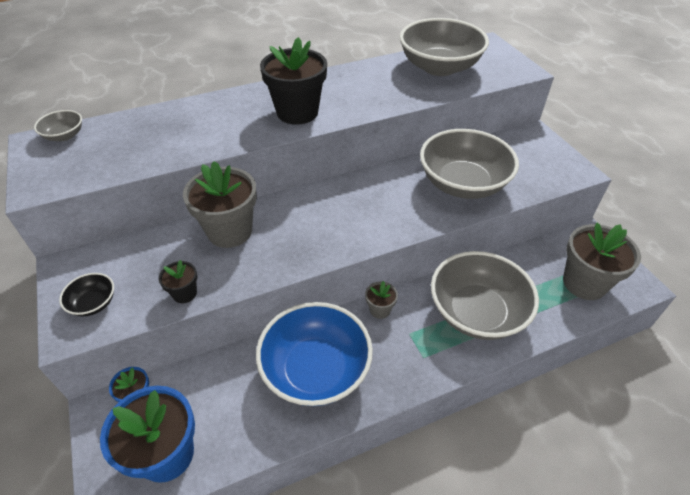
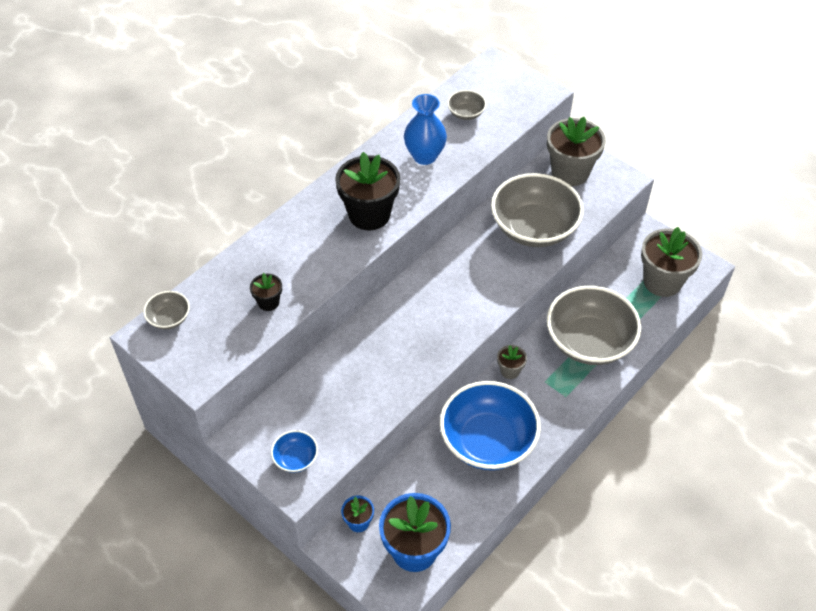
camera: 25 degrees left, 5 degrees up
black bowl [59,273,114,316] -> blue bowl [271,430,318,473]
black flower pot [159,260,197,303] -> black flower pot moved to [250,273,282,311]
grey flower pot [183,161,257,248] -> grey flower pot moved to [547,117,606,186]
grey bowl [400,18,489,76] -> grey bowl [447,90,486,120], size x0.44
none -> blue vase [404,94,447,165]

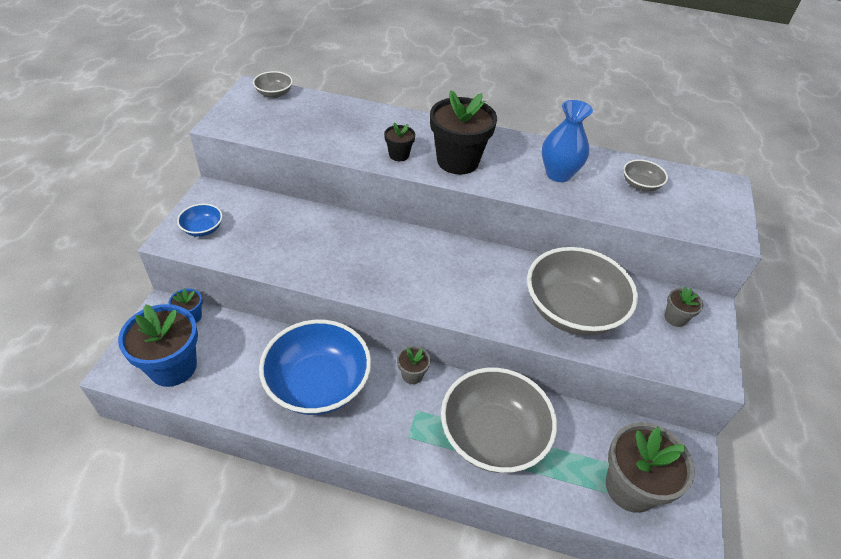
camera: 60 degrees right, 5 degrees down
black flower pot [250,273,282,311] -> black flower pot moved to [384,122,415,161]
grey flower pot [547,117,606,186] -> grey flower pot [664,287,703,327], size x0.48

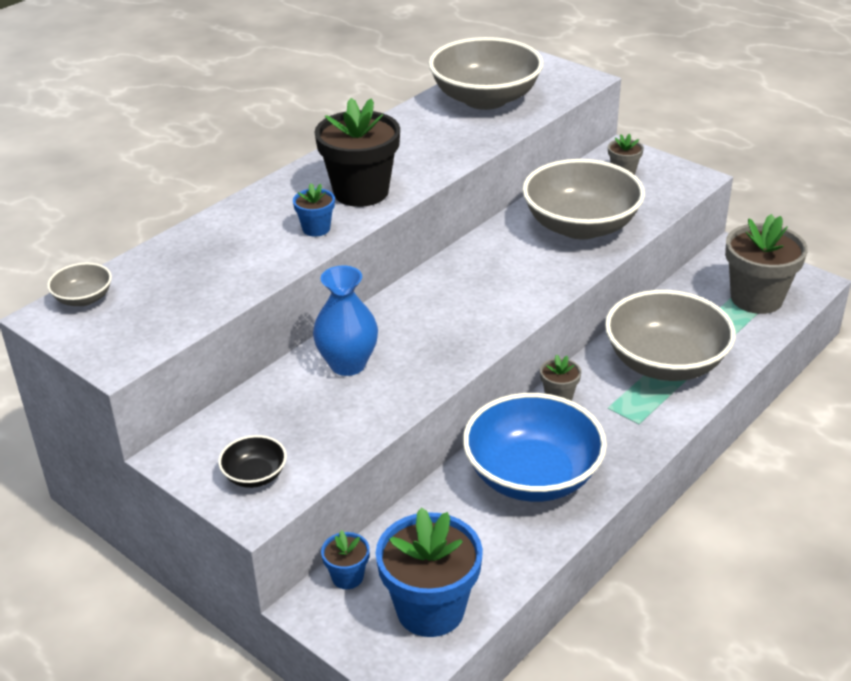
camera: 60 degrees left, 10 degrees down
blue bowl [177,204,222,237] -> black bowl [218,435,287,488]
black flower pot [384,122,415,161] -> blue flower pot [293,183,335,237]
blue vase [542,100,593,182] -> blue vase moved to [313,265,378,376]
grey bowl [623,159,668,191] -> grey bowl [429,37,543,110], size x2.28

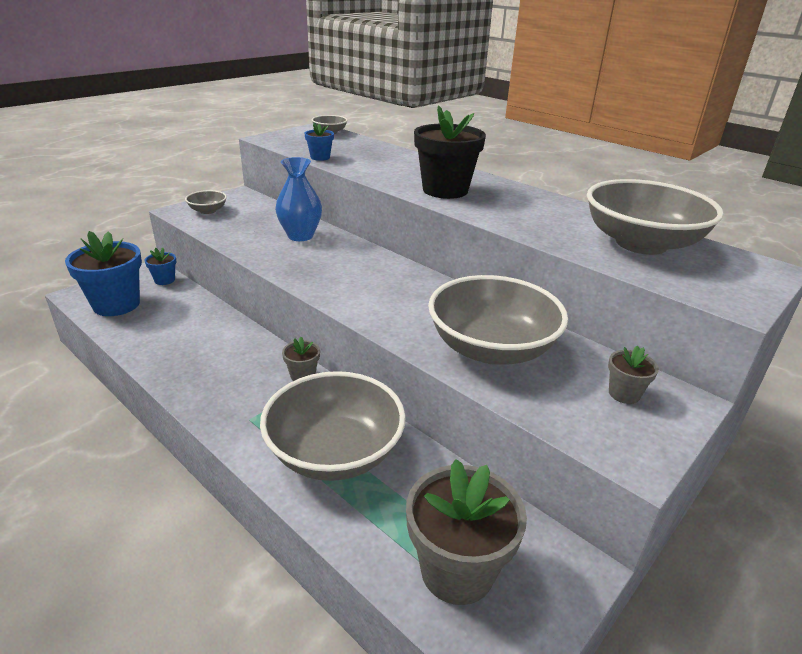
camera: 90 degrees right, 5 degrees down
black bowl [218,435,287,488] -> grey bowl [185,190,227,214]
blue flower pot [293,183,335,237] -> blue flower pot moved to [305,122,334,161]
blue bowl [463,393,607,502] -> none

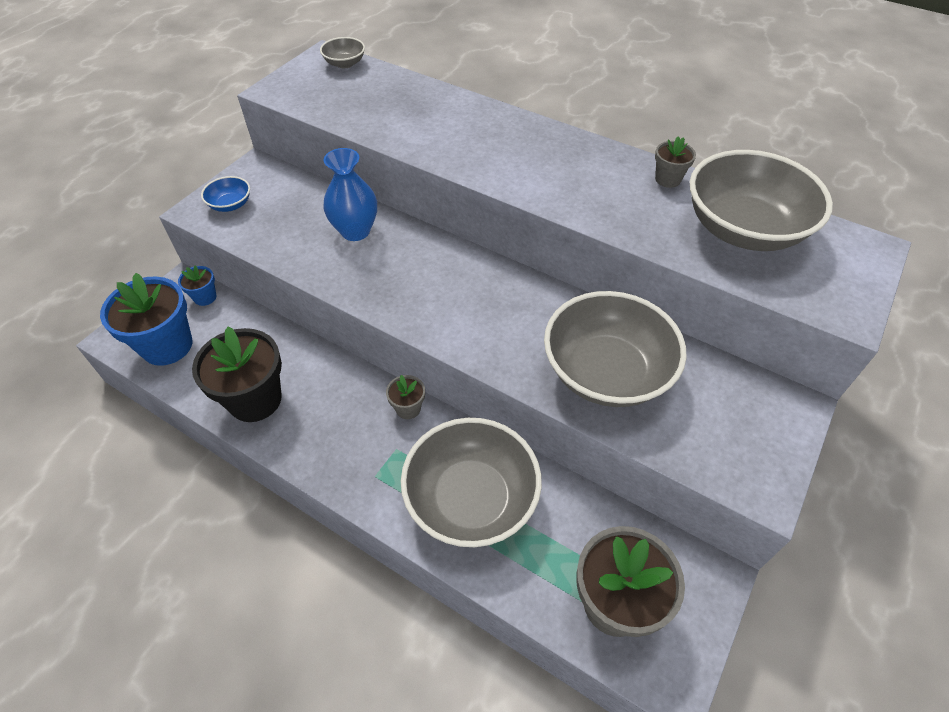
camera: 10 degrees left, 20 degrees up
grey bowl [185,190,227,214] -> blue bowl [201,176,250,212]
blue flower pot [305,122,334,161] -> none
black flower pot [414,105,486,199] -> black flower pot moved to [192,327,282,422]
grey flower pot [608,345,659,404] -> grey flower pot moved to [655,136,696,188]

